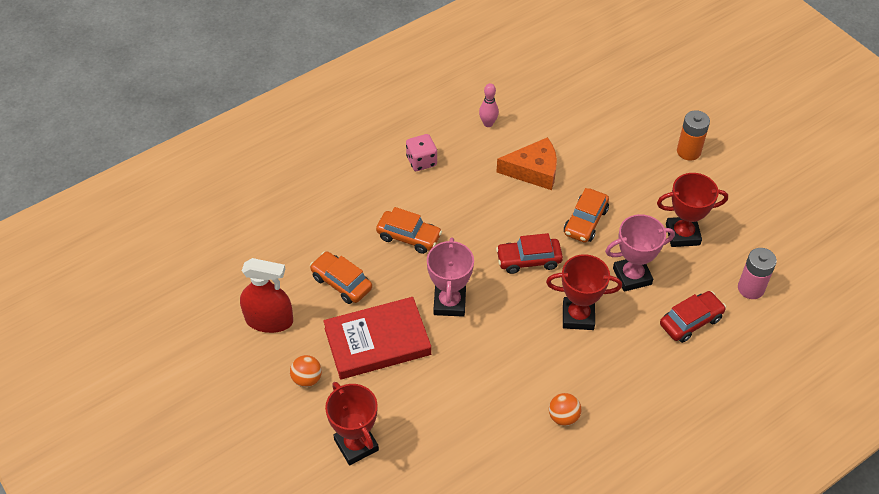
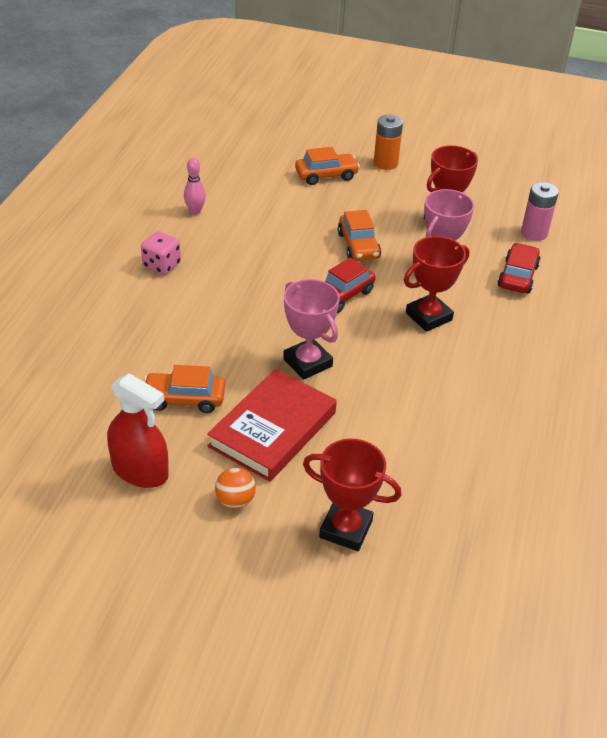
camera: 40 degrees left, 10 degrees down
red spray bottle [240,258,293,333] -> red spray bottle turned 60 degrees clockwise [107,373,169,488]
orange car [376,207,442,254] -> orange car moved to [295,147,360,185]
orange cheese [497,137,557,190] -> none
orange ball [549,393,581,426] -> none

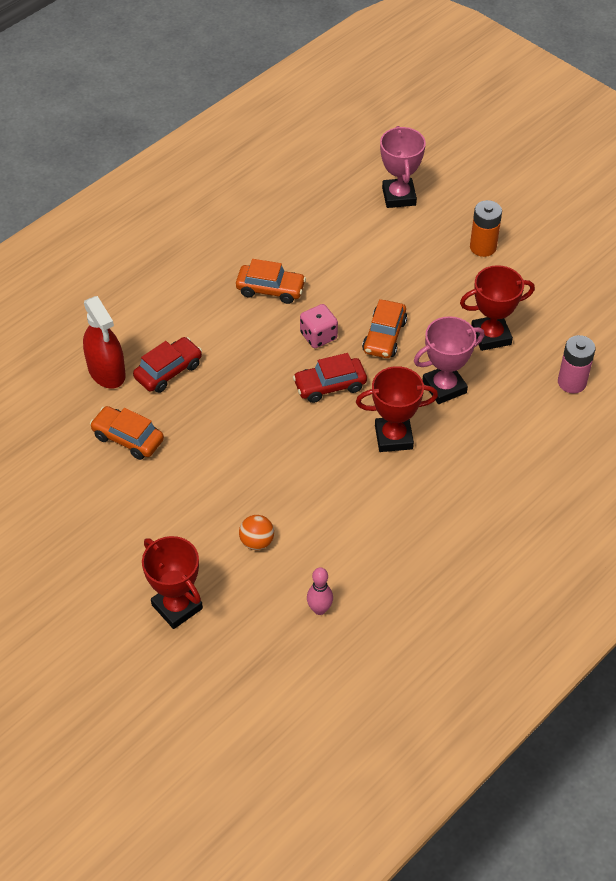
camera: 30 degrees right, 10 degrees up
red spray bottle [107,373,169,488] -> red spray bottle moved to [83,296,126,389]
pink dice [141,231,181,275] -> pink dice moved to [300,304,338,348]
pink bowling pin [184,158,206,215] -> pink bowling pin moved to [307,567,333,615]
red book [207,369,337,482] -> none
orange ball [215,467,256,508] -> orange ball moved to [239,515,274,550]
pink trophy [283,279,340,380] -> pink trophy moved to [380,126,426,208]
orange car [295,147,360,185] -> orange car moved to [236,259,306,304]
red car [498,243,541,294] -> red car moved to [133,337,202,393]

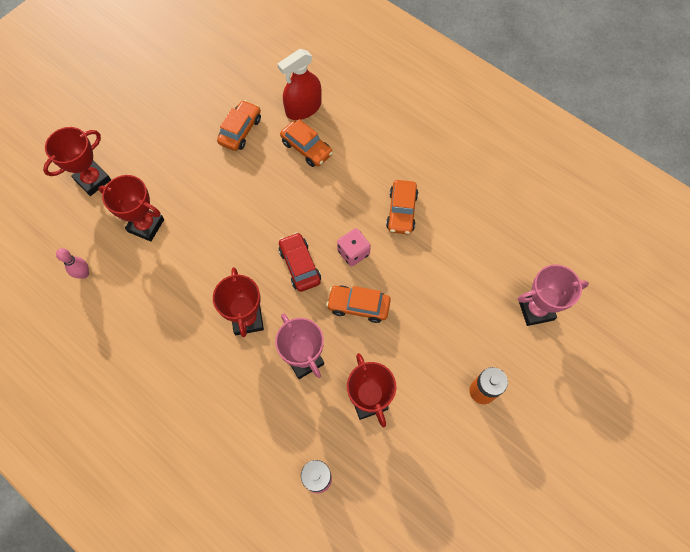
camera: 85 degrees right, 15 degrees up
red car [133,337,202,393] -> orange car [280,119,333,167]
orange ball [239,515,274,550] -> red trophy [99,175,164,241]

